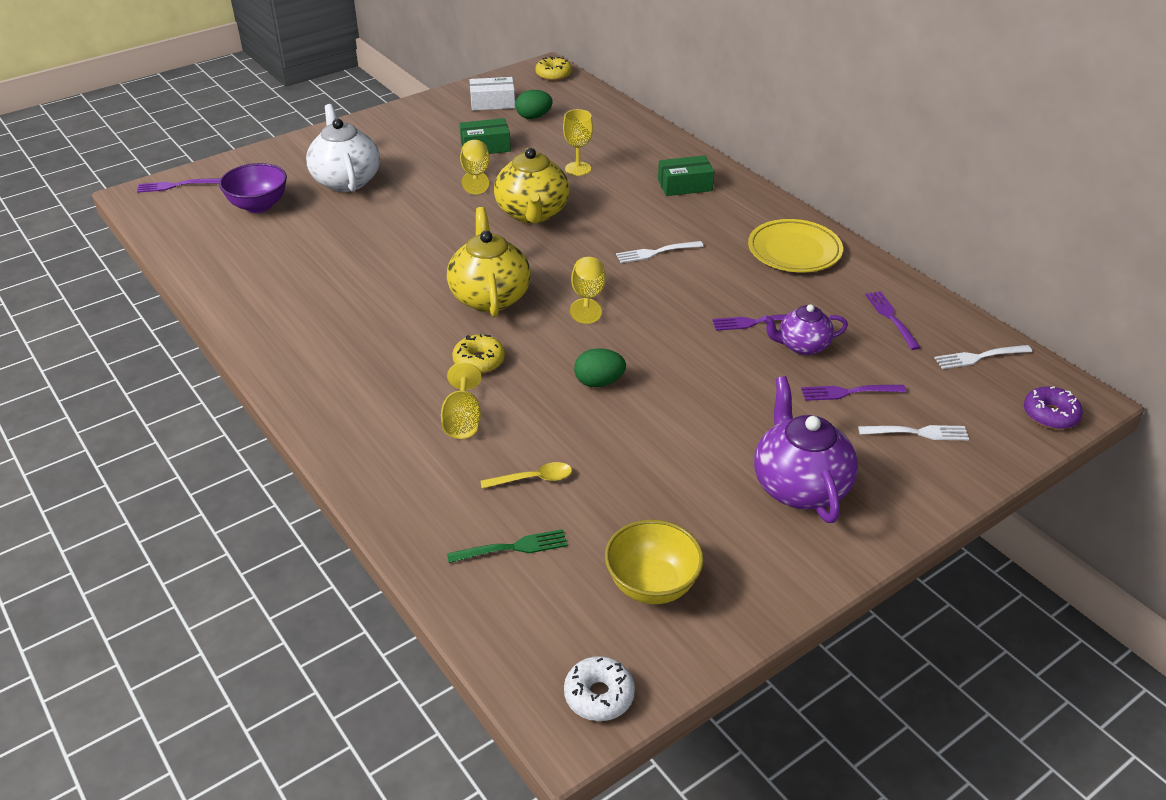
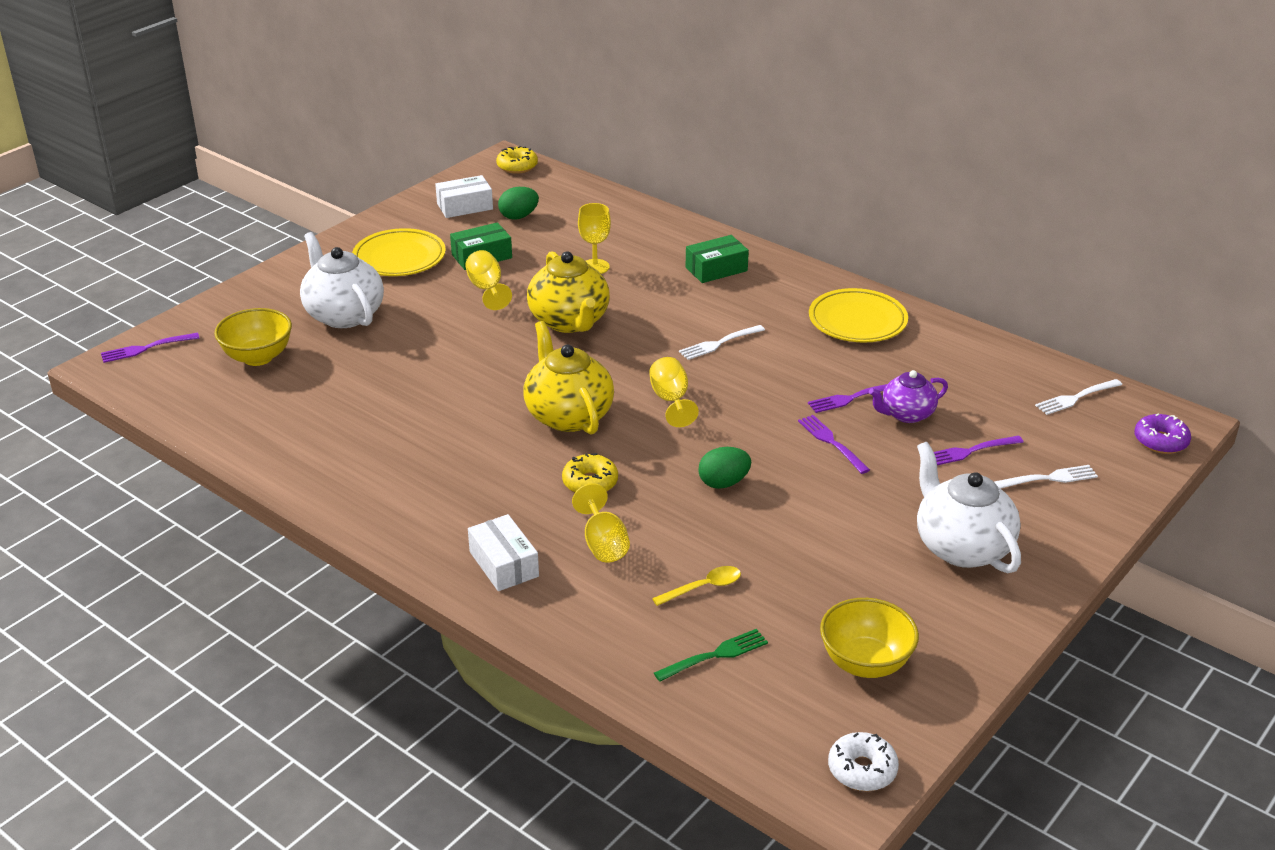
camera: 15 degrees left, 5 degrees down
purple bowl [219,163,287,213] -> yellow bowl [214,308,292,366]
purple teapot [754,376,858,523] -> white teapot [917,442,1021,573]
purple fork [865,291,921,350] -> purple fork moved to [798,415,870,474]
none -> yellow plate [352,228,446,276]
none -> white box [468,514,539,591]

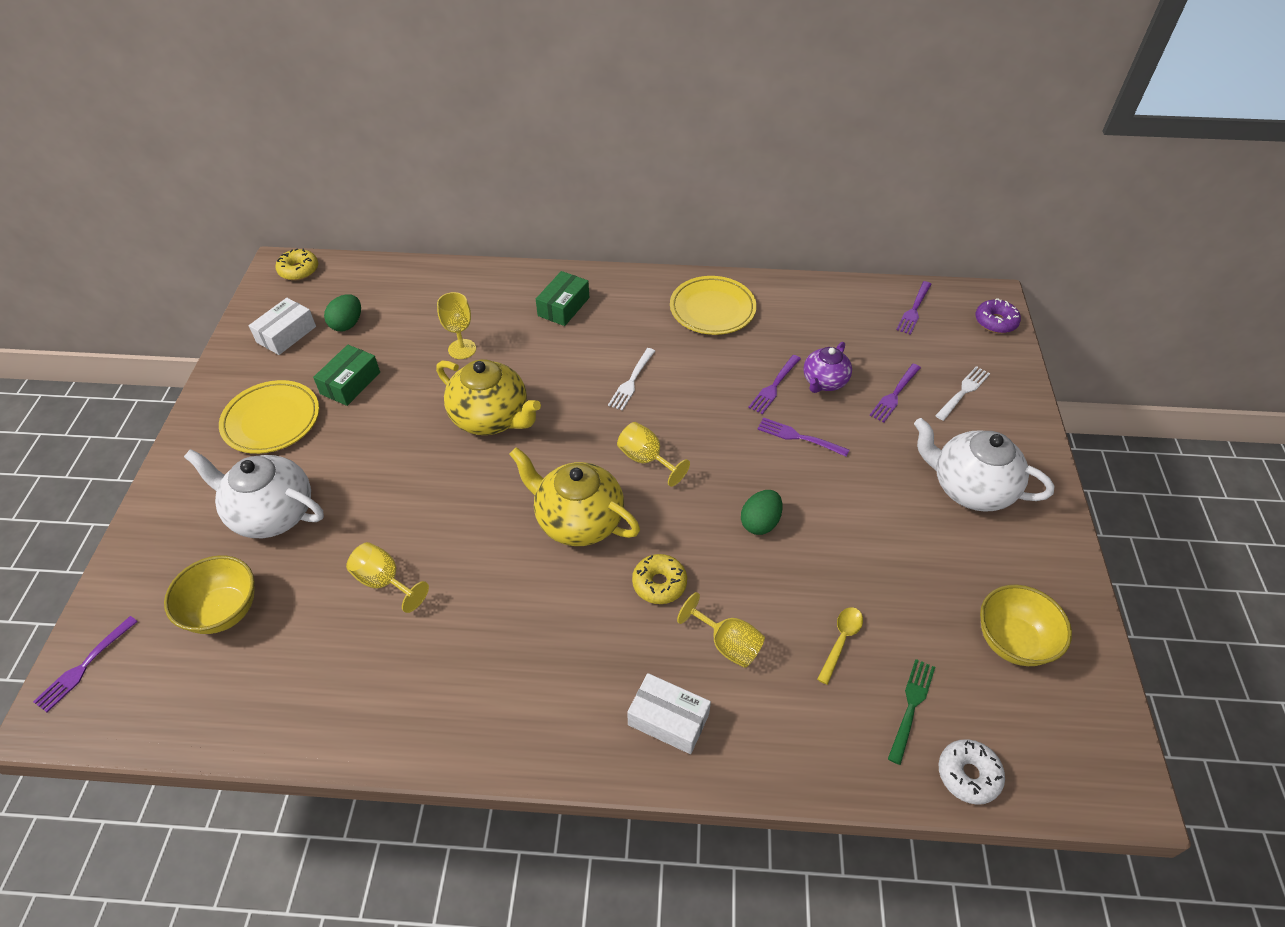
camera: 35 degrees left, 15 degrees up
yellow goblet [465,250,512,310] -> yellow goblet moved to [346,542,429,613]
white donut [828,732,899,791] -> white donut moved to [939,739,1005,805]
white fork [1035,379,1122,415] -> purple fork [896,281,931,335]

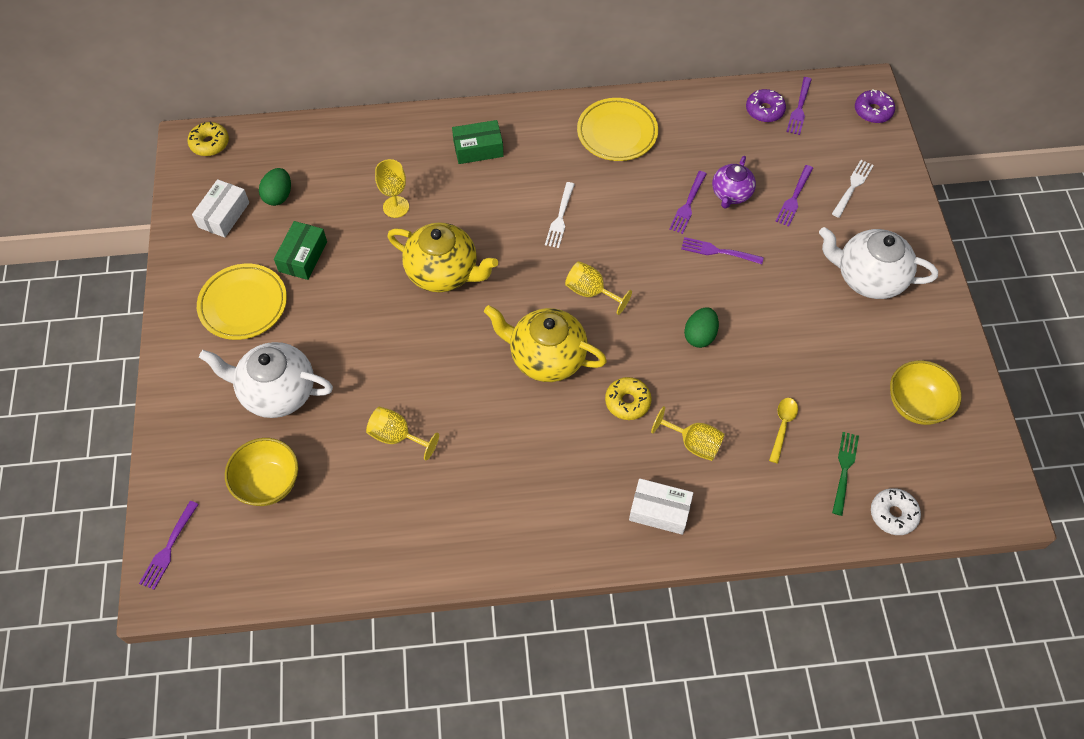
camera: 10 degrees left, 10 degrees up
green box [536,271,589,326] -> green box turned 60 degrees clockwise [452,120,504,164]
none -> purple donut [746,89,786,122]

